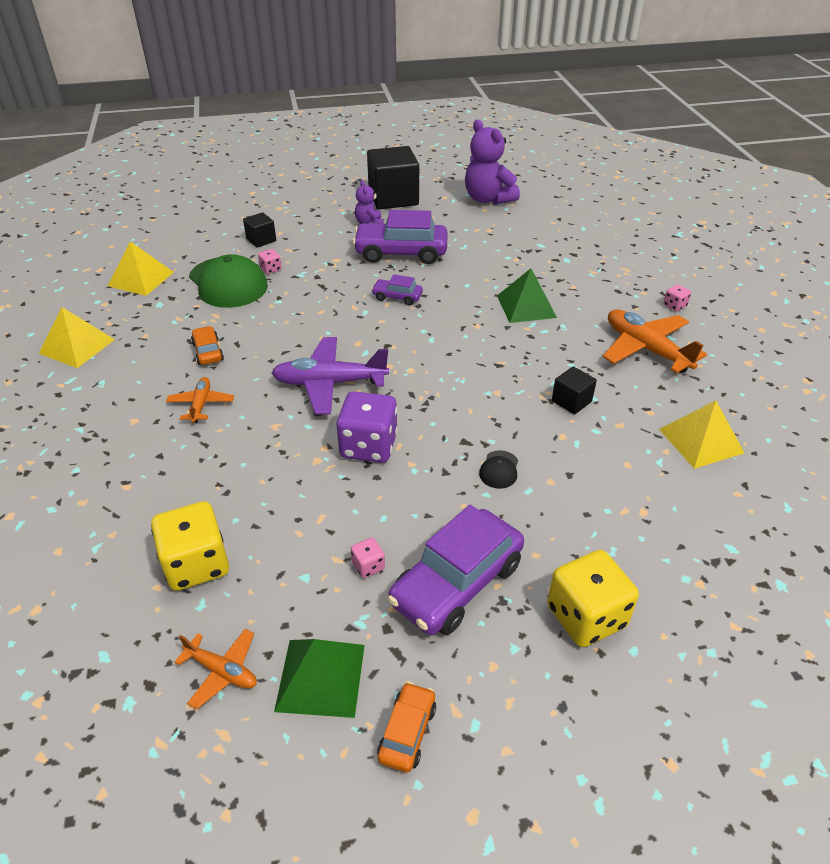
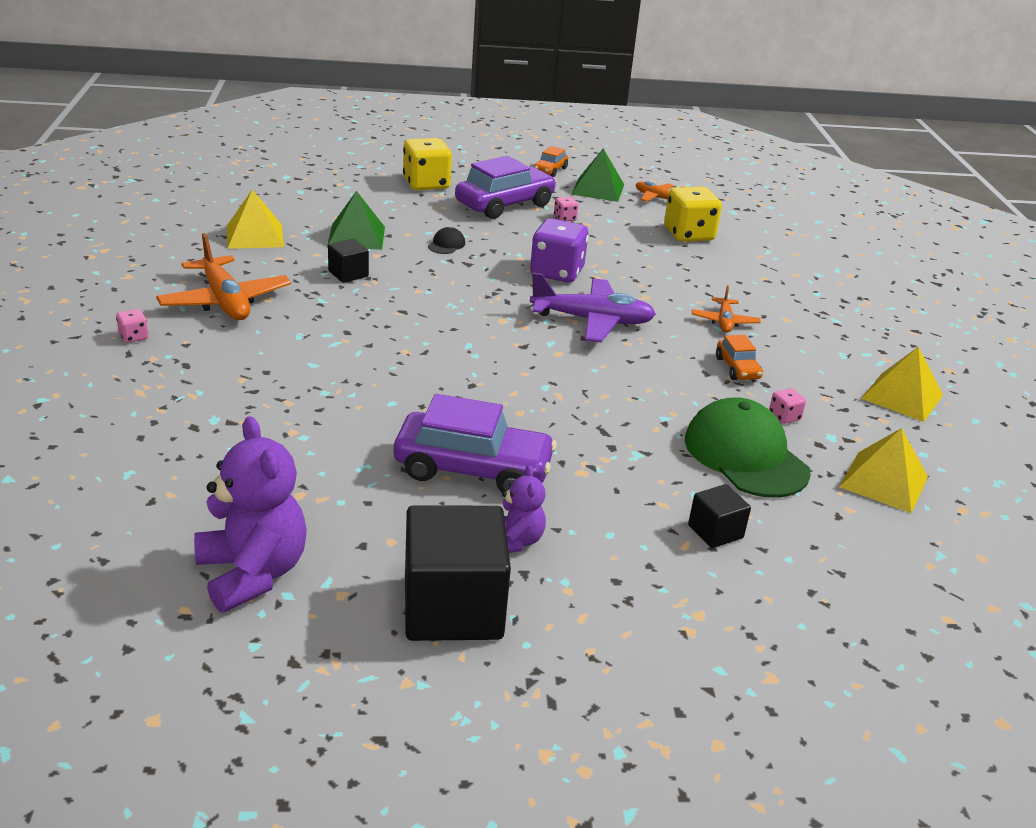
camera: 175 degrees left, 10 degrees down
pink dice [258,249,282,274] -> pink dice moved to [769,388,806,424]
purple car [371,274,423,305] -> none
green pyramid [497,268,557,323] -> green pyramid moved to [327,191,385,250]

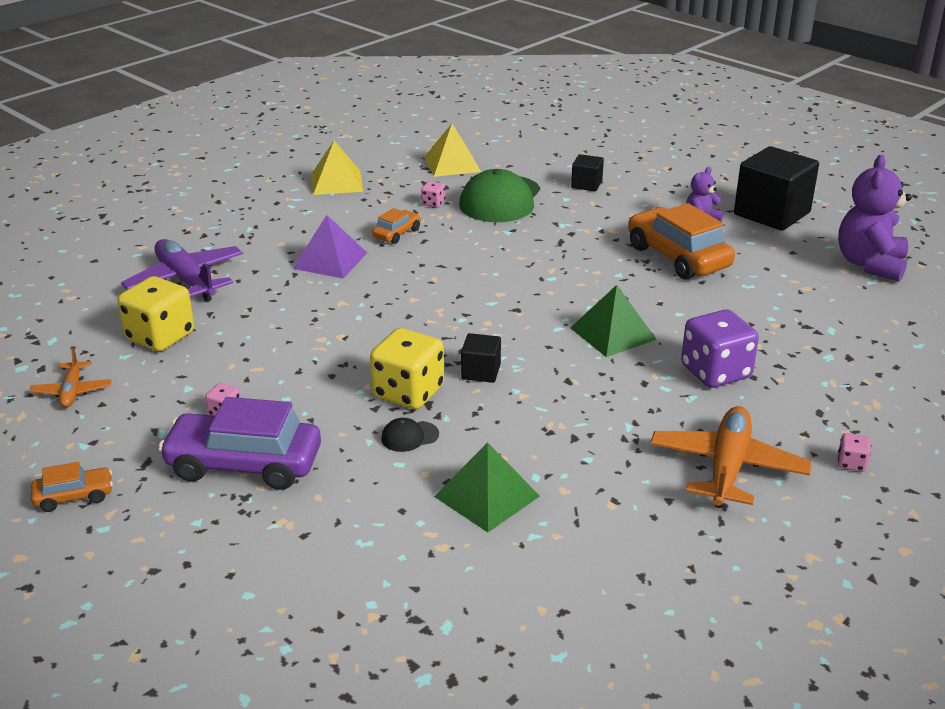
camera: 130 degrees left, 0 degrees up
yellow pyramid [227,190,284,249] -> none
black cube [328,239,369,283] -> black cube moved to [461,333,501,383]
purple car [394,394,557,493] -> orange car [628,203,735,280]
yellow dice [403,138,452,190] -> yellow dice moved to [370,328,444,409]
purple dice [530,218,588,283] -> purple dice moved to [681,309,759,388]
purple plane [530,273,656,342] -> purple plane moved to [121,239,243,302]
green pyramid [571,149,624,202] -> green pyramid moved to [570,285,657,357]
orange plane [692,285,761,333] -> purple pyramid [292,215,367,279]

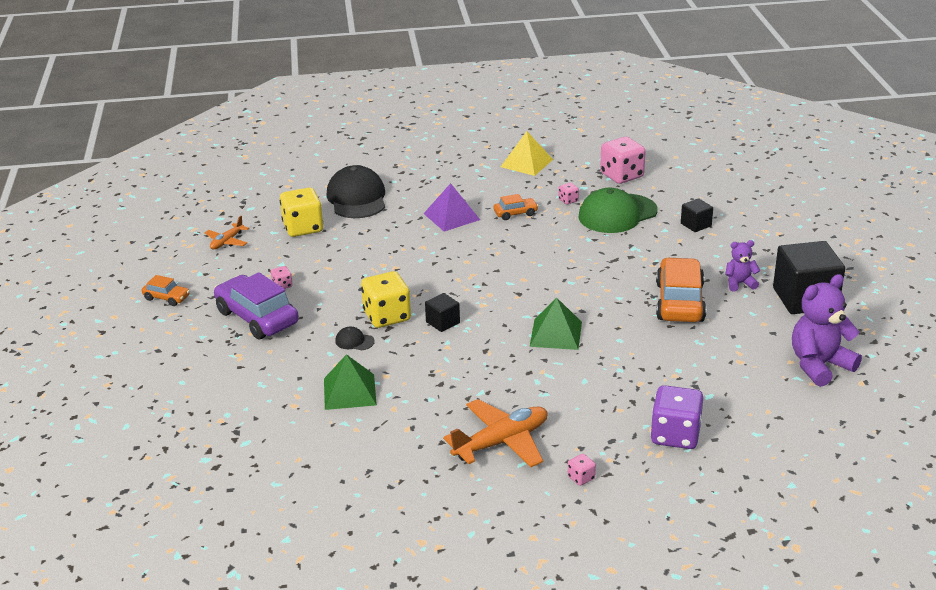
camera: 40 degrees right, 0 degrees up
purple plane [121,239,243,302] -> black cap [326,165,385,218]
yellow pyramid [424,124,481,177] -> pink dice [600,137,646,184]
purple dice [681,309,759,388] -> purple dice moved to [651,385,703,449]

